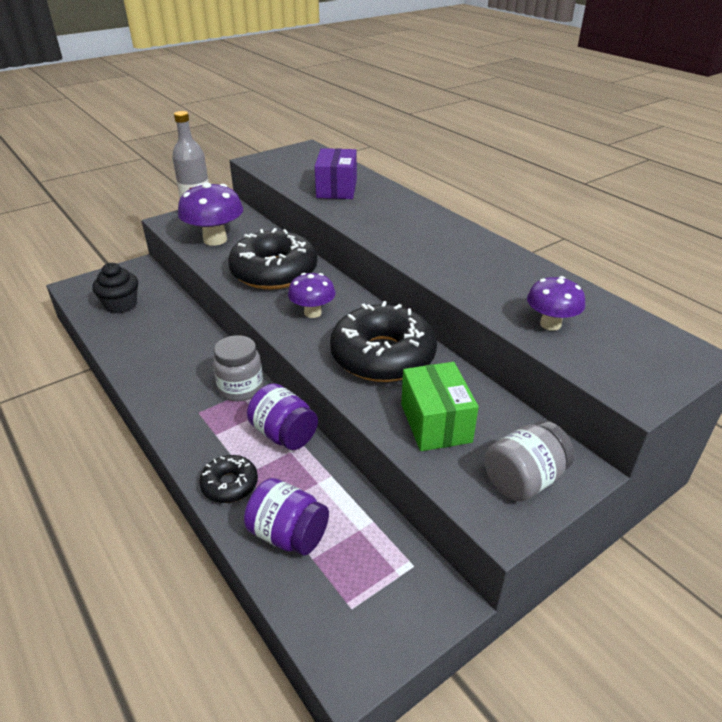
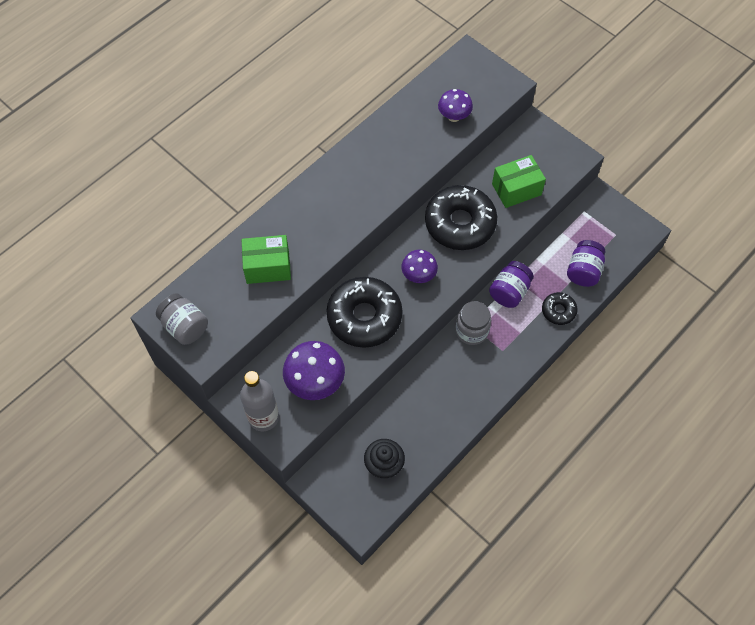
camera: 100 degrees left, 25 degrees up
purple box [315,148,357,199] -> green box [242,235,291,284]
grey jar [485,421,575,502] -> grey jar moved to [156,293,208,345]

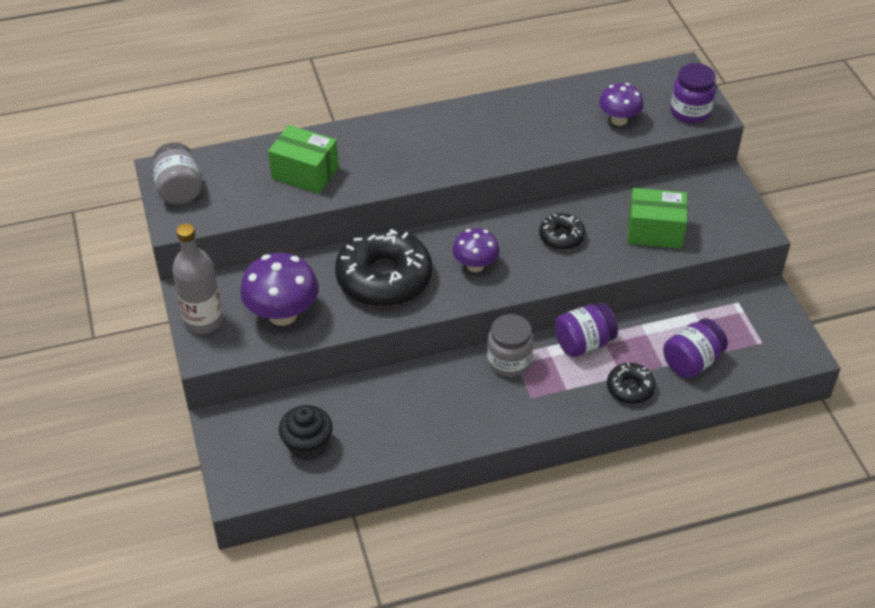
camera: 30 degrees right, 15 degrees down
black donut [425,185,497,250] -> black donut [539,213,585,250], size x0.49
none -> purple jar [670,63,717,124]

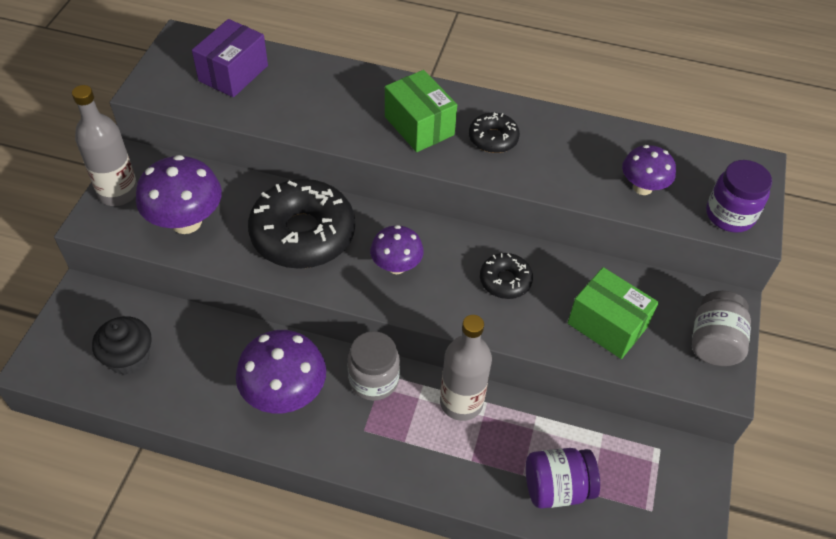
camera: 30 degrees right, 5 degrees up
grey jar [153,142,202,205] -> grey jar moved to [692,291,751,366]
green box [268,125,339,194] -> green box moved to [385,70,457,152]
purple jar [554,303,618,357] -> grey bottle [440,315,492,421]
black donut [607,363,656,404] -> black donut moved to [469,113,520,153]
none -> purple box [192,19,268,97]
none -> purple mushroom [236,330,326,413]

